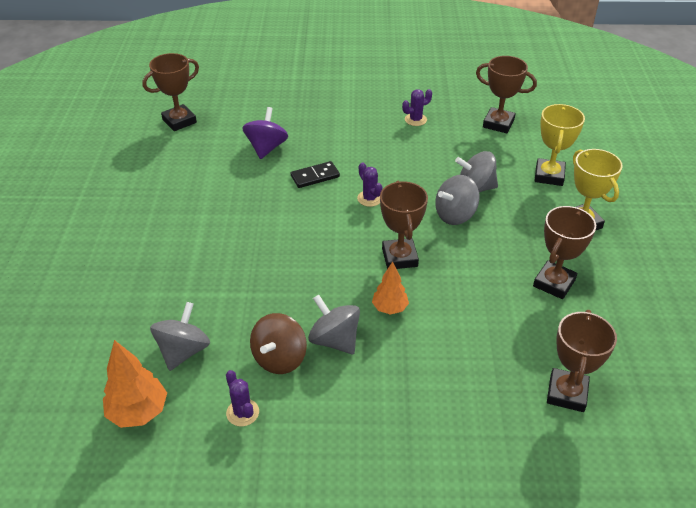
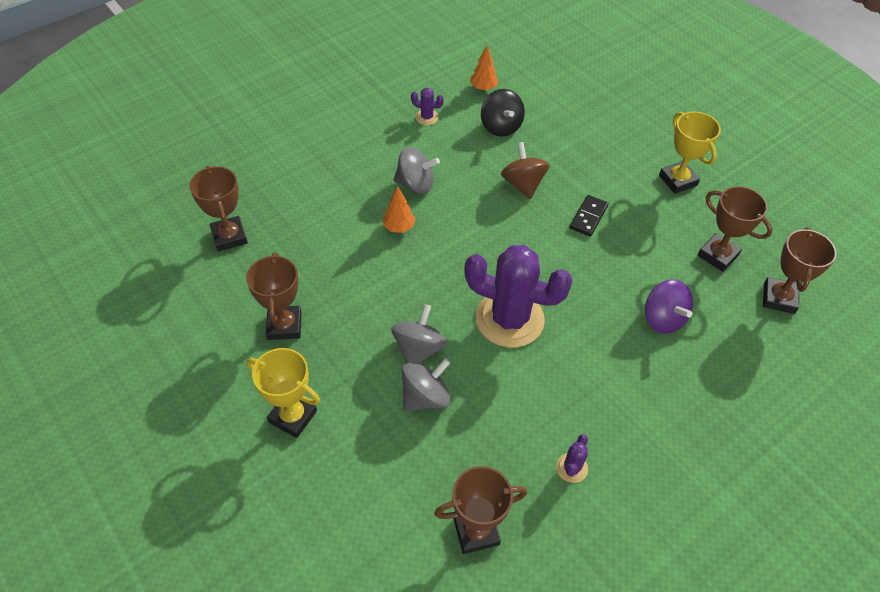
camera: 140 degrees right, 10 degrees up
orange tree [103,340,167,428] -> orange tree [470,46,499,91], size x0.66
grey spinning top [150,302,210,371] -> black spinning top [481,89,525,137]
brown spinning top [250,313,307,374] -> brown spinning top moved to [501,142,550,199]
black domino [291,161,340,188] -> black domino moved to [569,195,609,237]
purple cactus [357,162,382,207] -> purple cactus [464,245,573,348], size x2.45
brown trophy [380,181,428,269] -> brown trophy moved to [698,186,773,272]
yellow trophy [535,104,585,186] -> yellow trophy moved to [659,112,721,194]

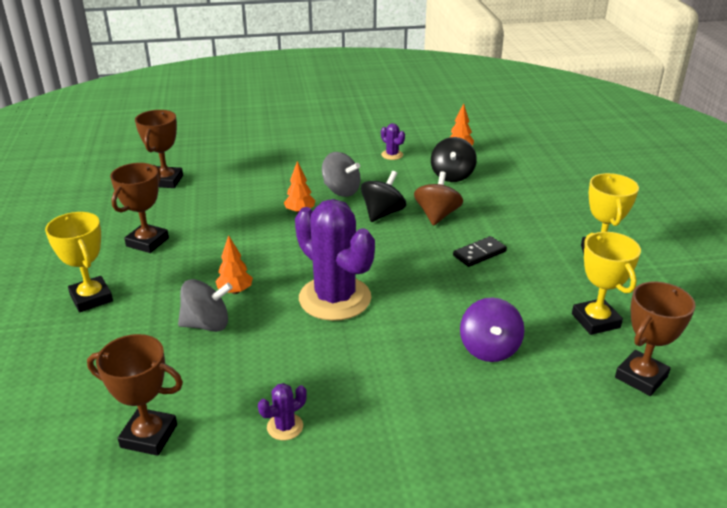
camera: 30 degrees right, 20 degrees down
grey spinning top [391,304,447,364] -> orange tree [215,235,253,294]
brown trophy [698,186,773,272] -> yellow trophy [572,232,641,335]
none -> black spinning top [361,171,406,222]

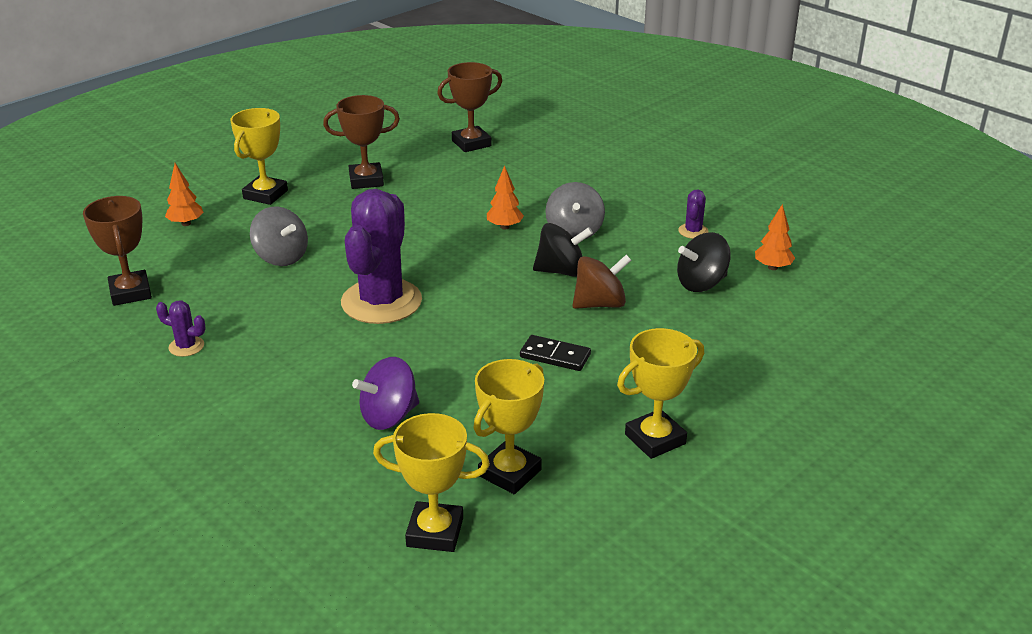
camera: 55 degrees right, 0 degrees up
orange tree [215,235,253,294] -> orange tree moved to [165,163,203,226]
brown trophy [615,282,696,396] -> yellow trophy [373,413,490,552]

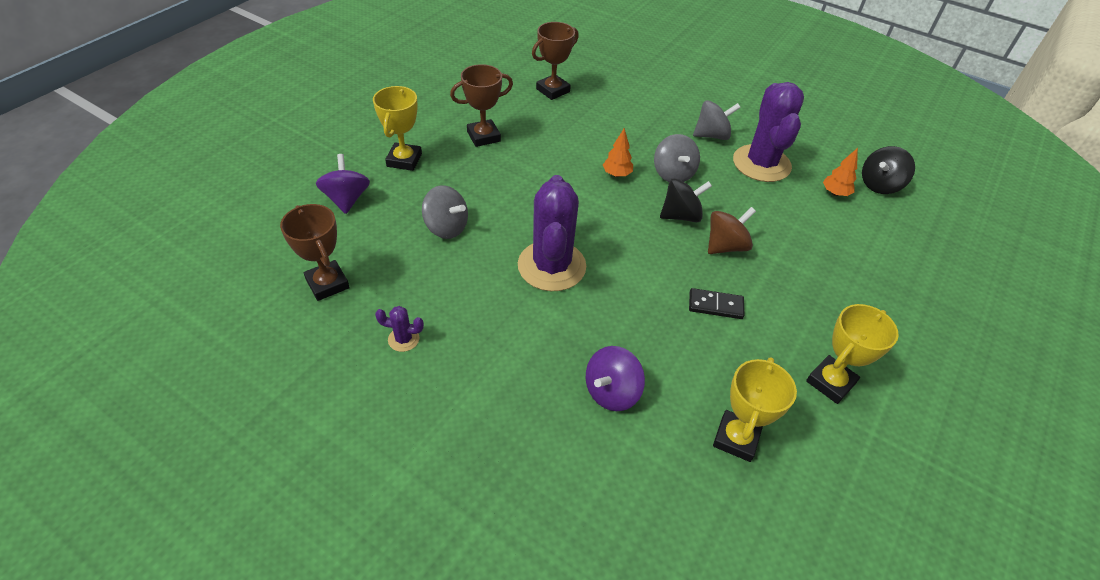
camera: 15 degrees left, 15 degrees up
orange tree [165,163,203,226] -> purple spinning top [316,154,370,214]
yellow trophy [373,413,490,552] -> none
black spinning top [677,232,731,292] -> black spinning top moved to [862,146,915,194]
purple cactus [678,190,709,239] -> purple cactus [733,82,804,182], size x2.45
none -> grey spinning top [693,100,741,140]

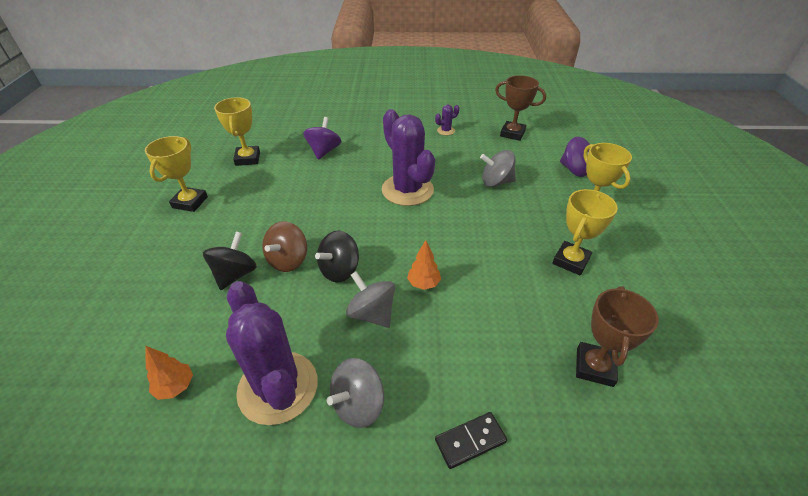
camera: 150 degrees right, 5 degrees down
brown trophy [450,64,513,147] -> yellow trophy [552,189,618,275]
black domino [689,288,745,319] -> black domino moved to [435,412,507,469]
black spinning top [862,146,915,194] -> black spinning top moved to [203,232,257,290]

